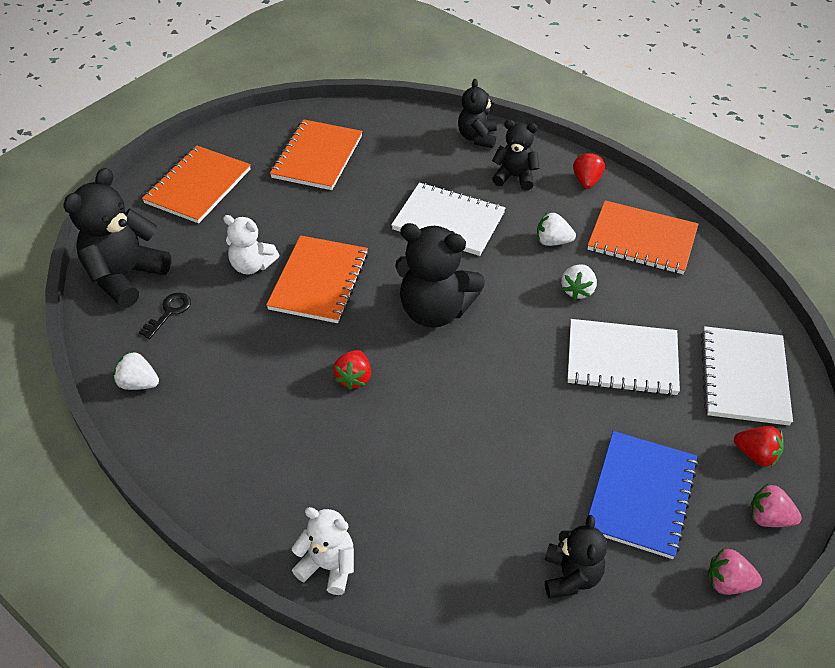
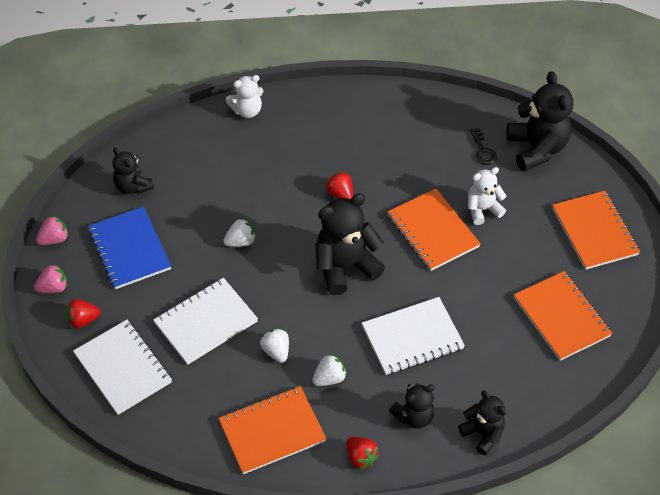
camera: 135 degrees right, 5 degrees up
white strawberry [114,351,159,390] -> white strawberry moved to [223,219,256,247]

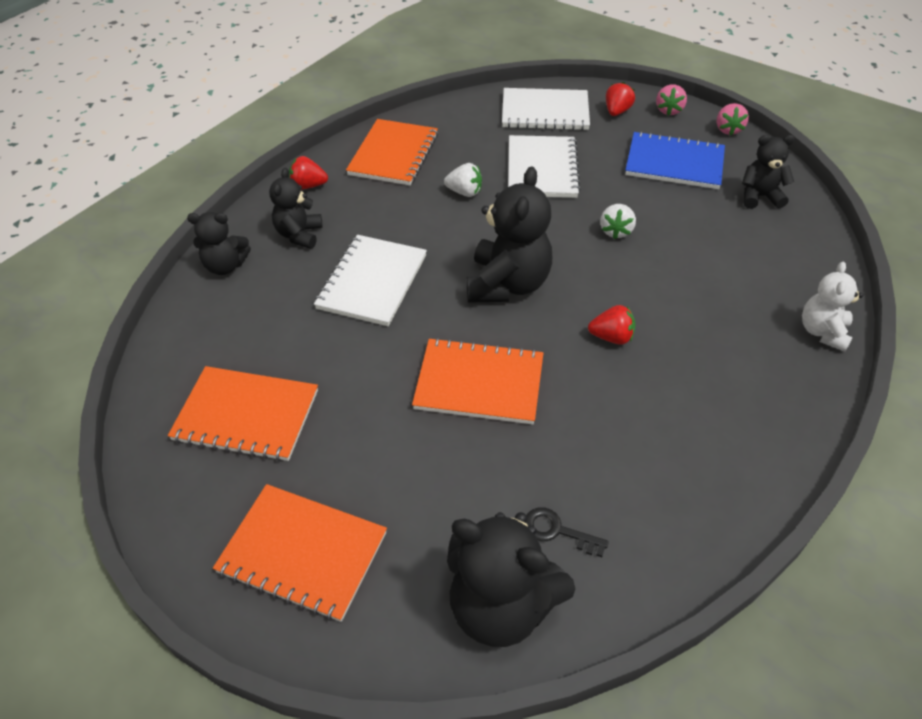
camera: 130 degrees right, 5 degrees down
white strawberry [312,354,347,386] -> none
white teddy bear [468,167,506,225] -> none

